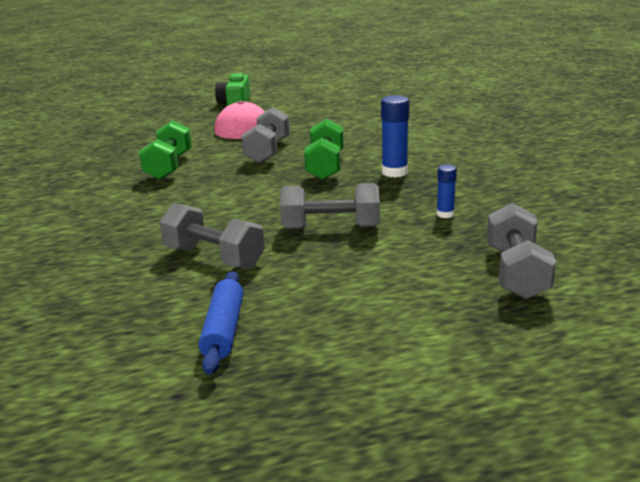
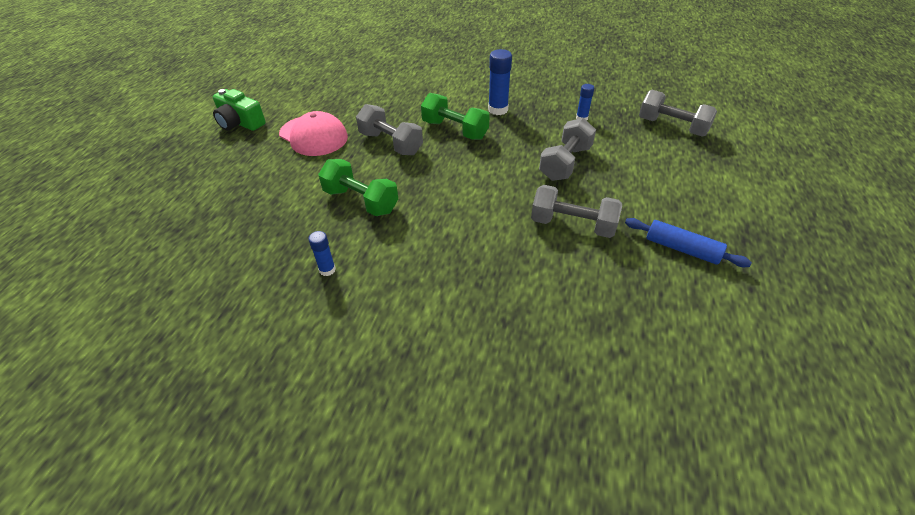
camera: 60 degrees left, 20 degrees up
grey dumbbell [159,203,265,269] -> grey dumbbell turned 45 degrees clockwise [531,185,622,238]
none -> blue glue stick [308,231,336,276]

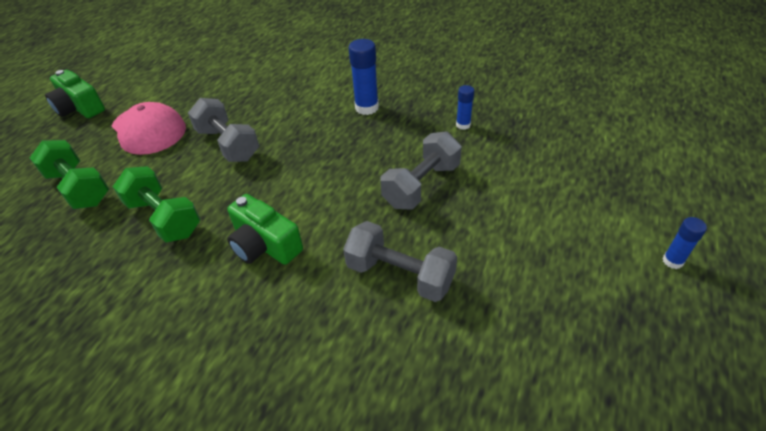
camera: 10 degrees right, 0 degrees up
blue glue stick [308,231,336,276] -> blue glue stick moved to [662,217,707,269]
green dumbbell [421,93,490,140] -> green dumbbell moved to [30,140,109,209]
blue rolling pin [625,218,752,267] -> none
grey dumbbell [639,90,717,137] -> none
none -> green camera [227,194,303,265]

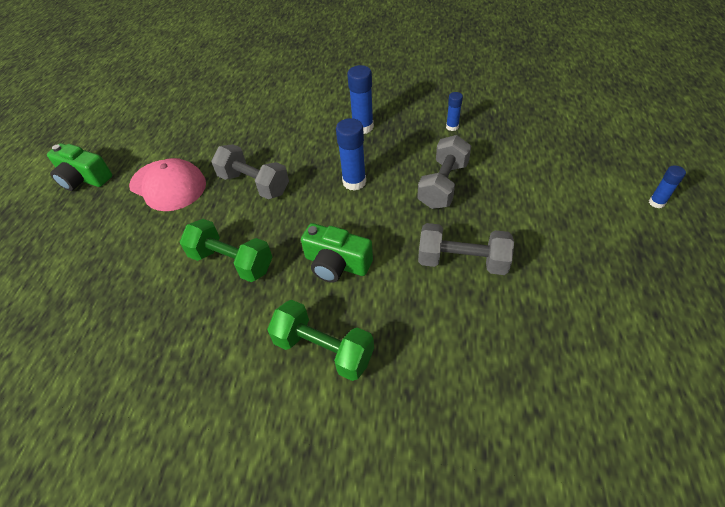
camera: 15 degrees left, 5 degrees up
green dumbbell [30,140,109,209] -> green dumbbell moved to [267,300,374,381]
none -> blue glue stick [336,118,366,191]

